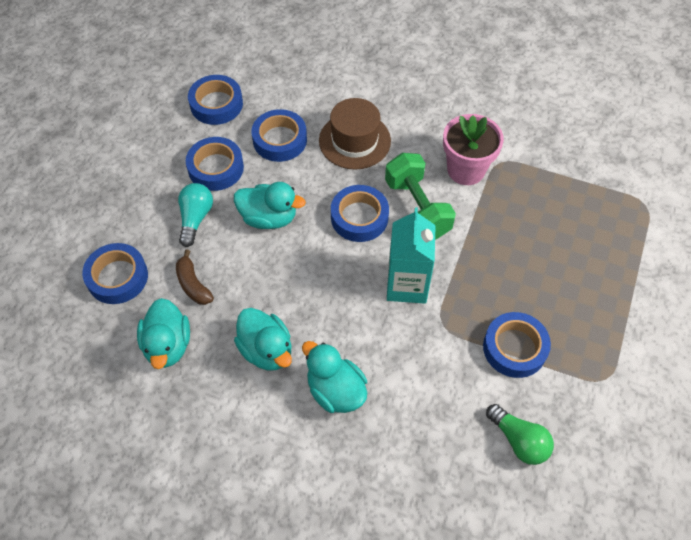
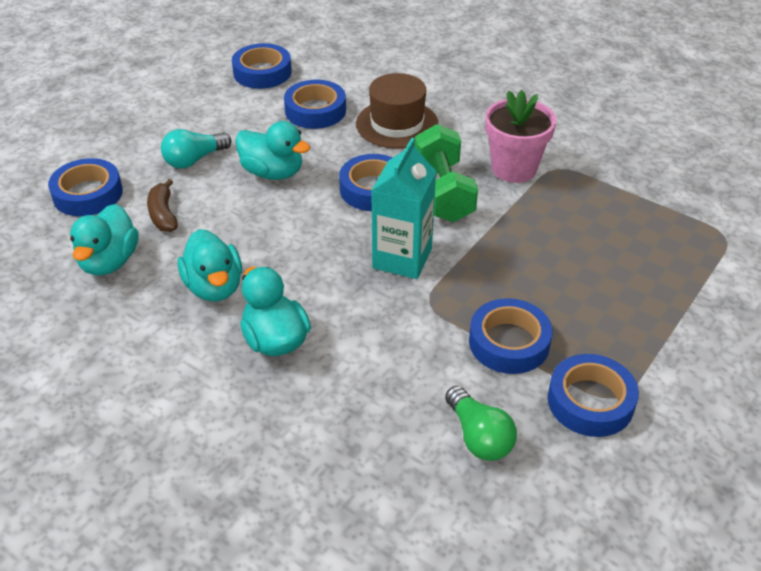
camera: 15 degrees right, 15 degrees down
turquoise light bulb [178,183,213,247] -> turquoise light bulb turned 150 degrees counterclockwise [161,129,231,169]
blue tape [186,137,244,191] -> blue tape moved to [548,354,639,437]

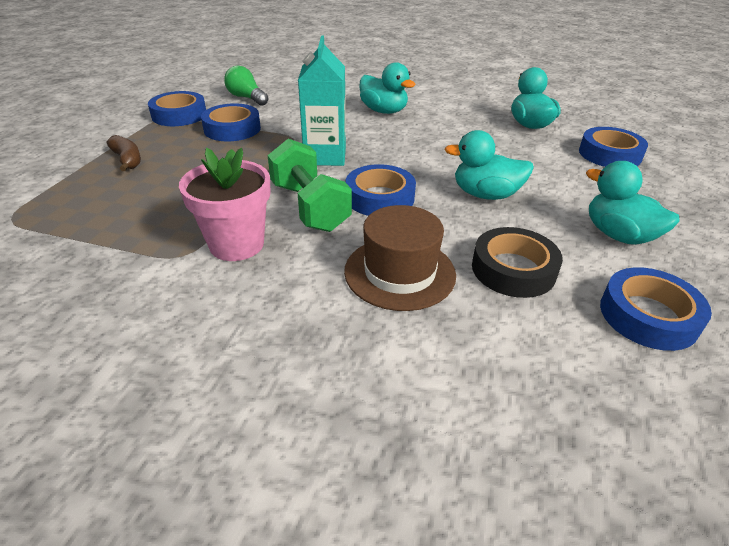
camera: 160 degrees right, 5 degrees down
brown banana [147,179,178,232] -> brown banana moved to [107,135,141,171]
turquoise light bulb [161,129,231,169] -> none
turquoise duck [178,229,242,302] -> turquoise duck moved to [586,161,679,245]
blue tape [284,80,346,129] -> black tape [472,227,563,298]

